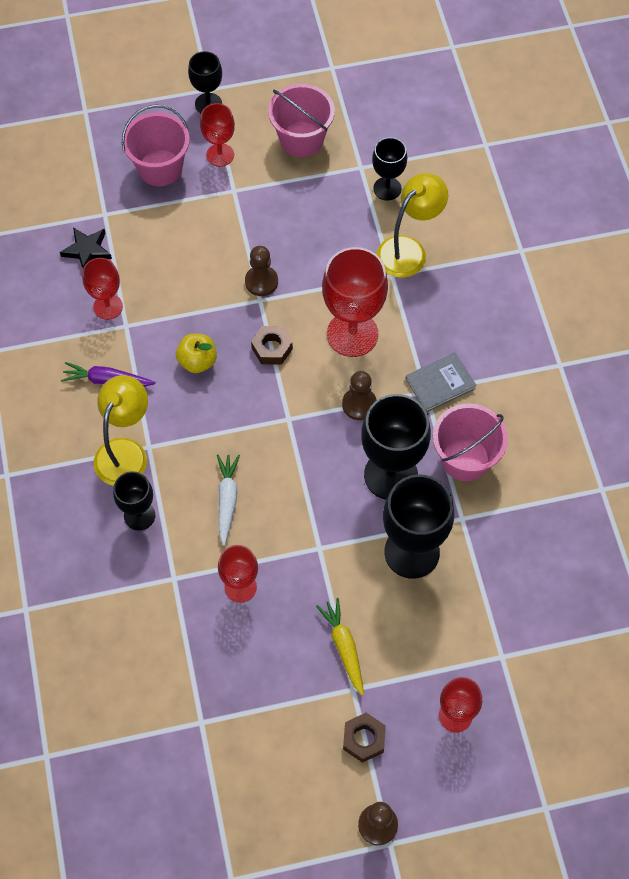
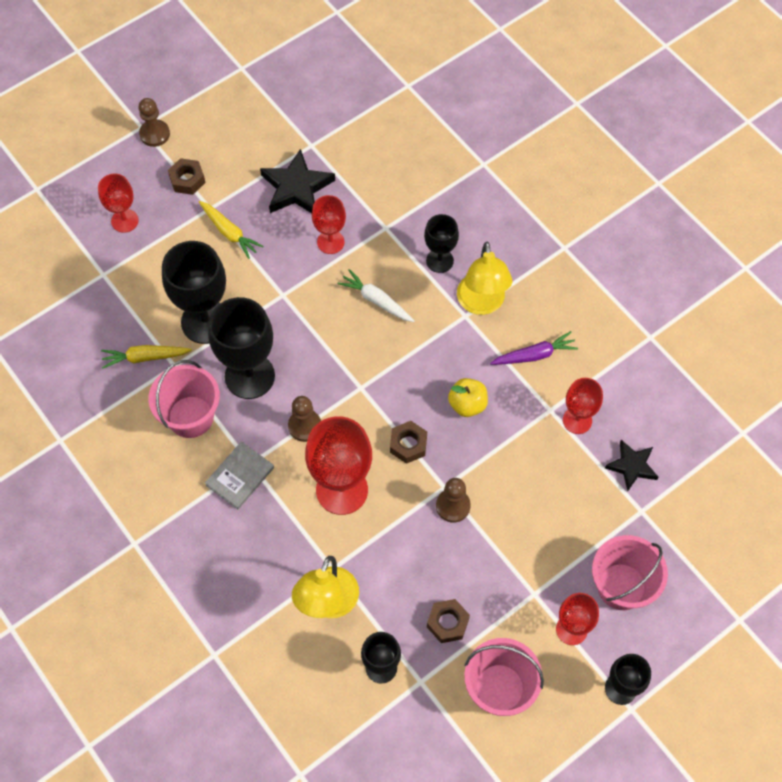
camera: 155 degrees right, 0 degrees up
white carrot [217,455,240,546] -> white carrot turned 150 degrees clockwise [337,269,414,322]
none -> yellow carrot [101,345,192,369]
none -> black star [260,149,335,213]
none -> brown nut [427,599,470,643]

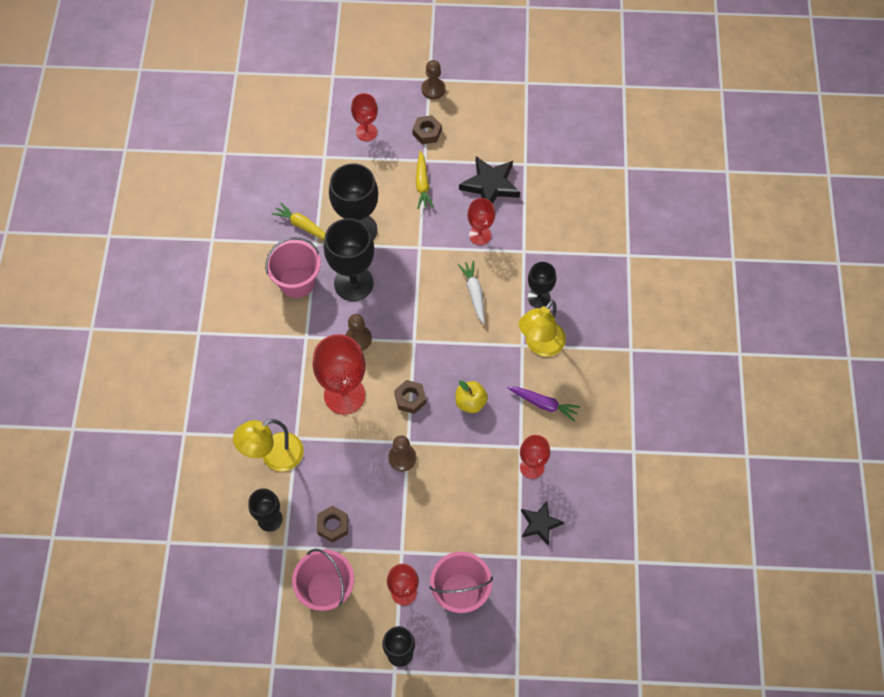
camera: 40 degrees right, 0 degrees up
grey book [205,441,274,509] -> none

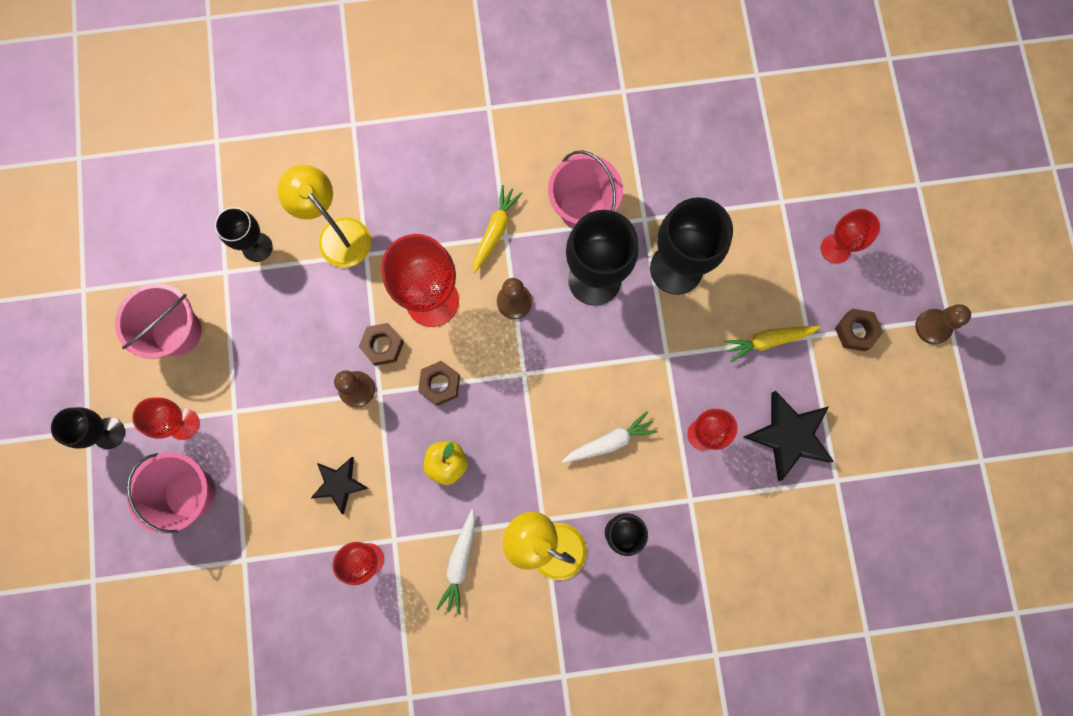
camera: 80 degrees right, 15 degrees up
yellow carrot [271,202,325,240] -> yellow carrot moved to [473,185,523,273]
brown nut [317,506,348,543] -> brown nut moved to [359,323,404,366]
purple carrot [507,387,580,421] -> white carrot [437,510,475,615]
black star [521,501,564,545] -> black star moved to [311,457,369,514]

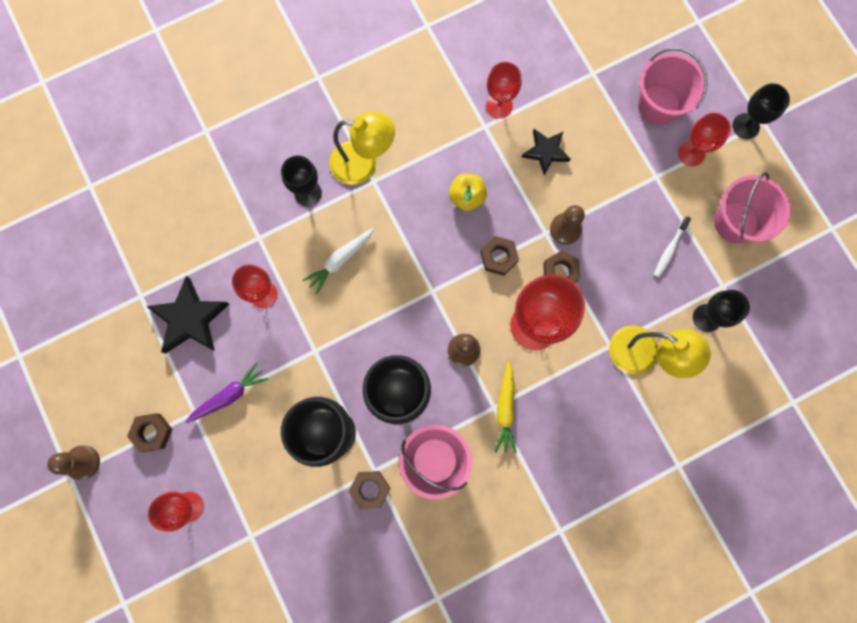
camera: 160 degrees right, 0 degrees up
white carrot [437,510,475,615] -> none
yellow carrot [724,326,821,362] -> purple carrot [185,362,268,423]
none -> brown nut [348,471,390,510]
none -> white toothbrush [654,216,691,277]

